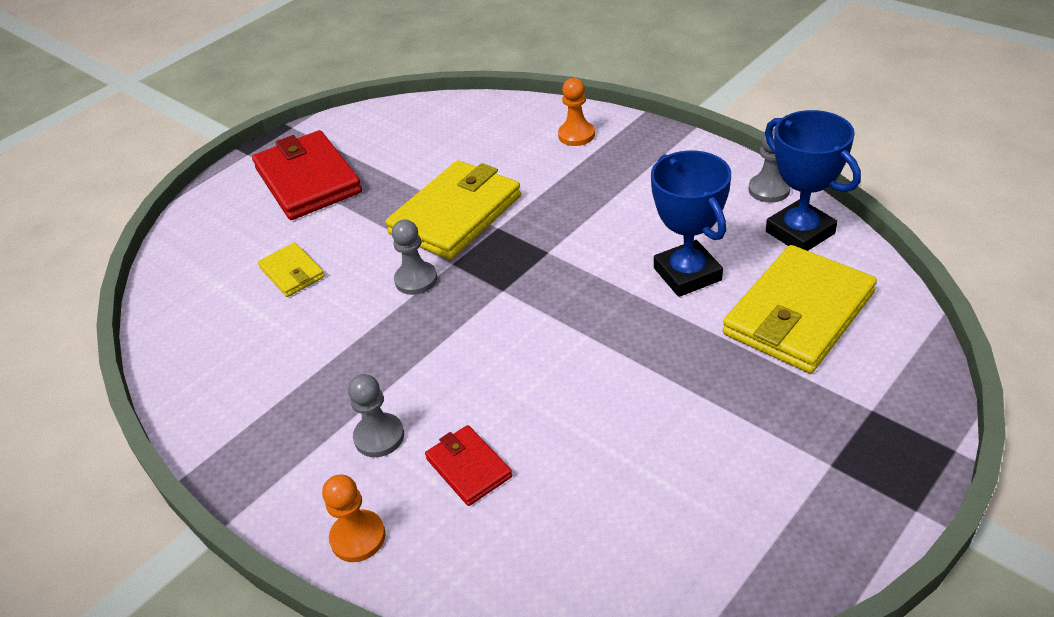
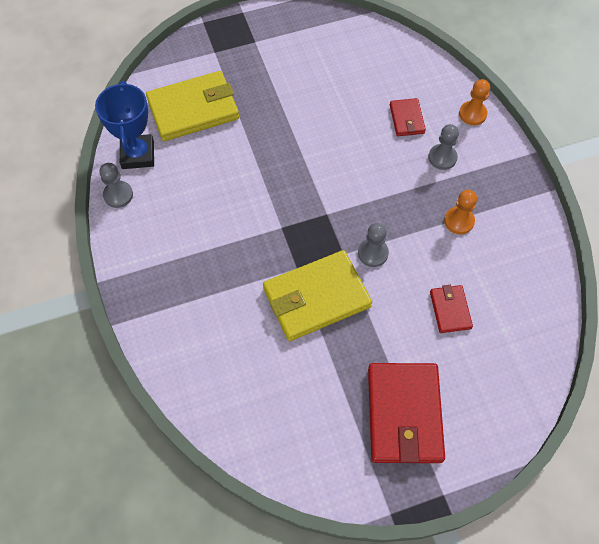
camera: 155 degrees left, 20 degrees up
yellow wallet [258,243,325,297] -> red wallet [430,285,473,333]
orange pawn [558,78,595,146] -> orange pawn moved to [444,190,477,234]
blue trophy [651,151,731,297] -> none

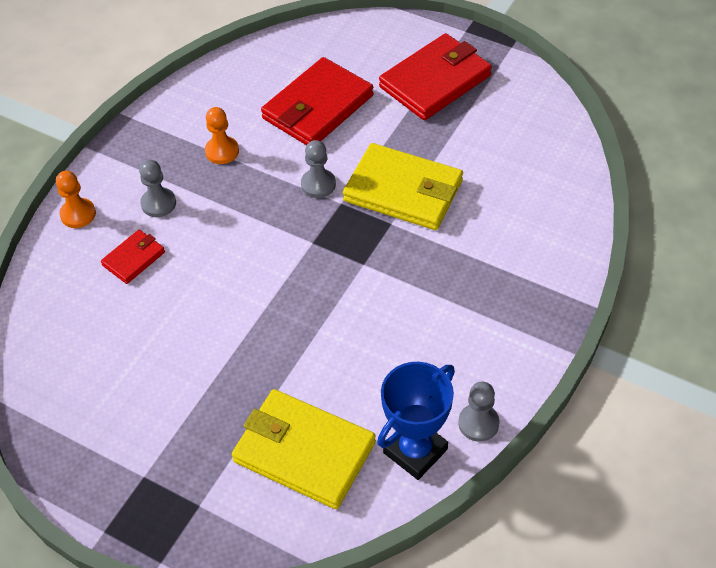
camera: 130 degrees left, 10 degrees down
red wallet [430,285,473,333] -> red wallet [261,57,374,145], size x1.99

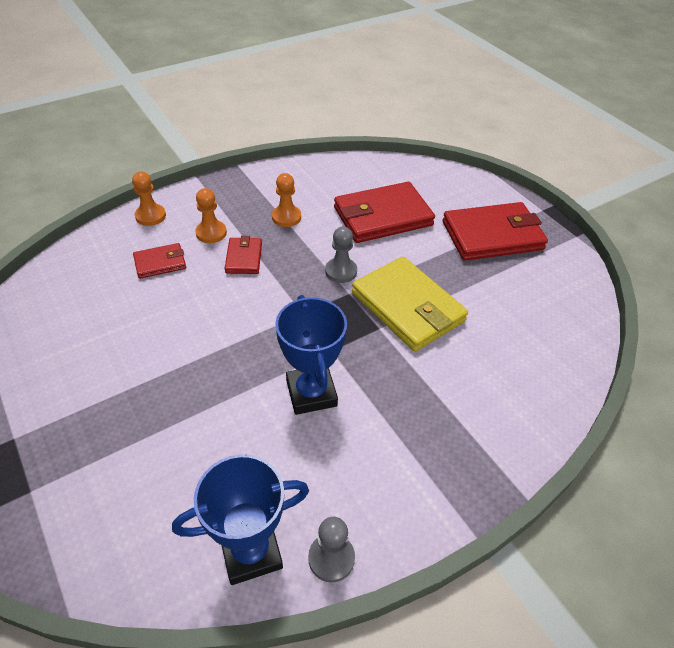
camera: 25 degrees right, 5 degrees down
grey pawn [139,160,176,217] -> orange pawn [195,188,227,243]
yellow wallet [232,389,376,509] -> none
none -> red wallet [224,236,262,274]
none -> blue trophy [275,295,347,415]

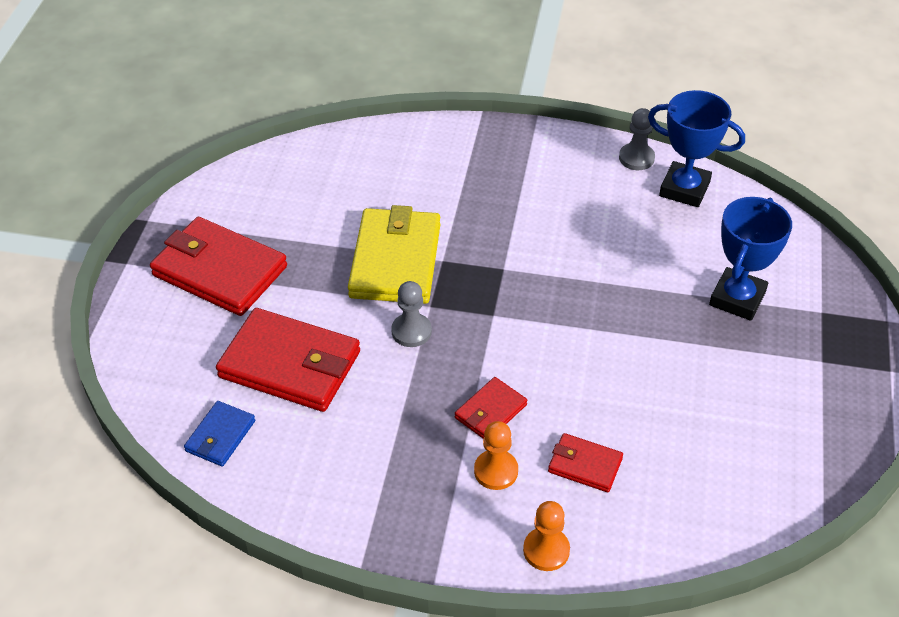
camera: 135 degrees left, 0 degrees up
orange pawn [272,173,301,227] -> none
blue trophy [275,295,347,415] -> blue trophy moved to [709,197,792,321]
none -> blue wallet [184,401,255,466]

